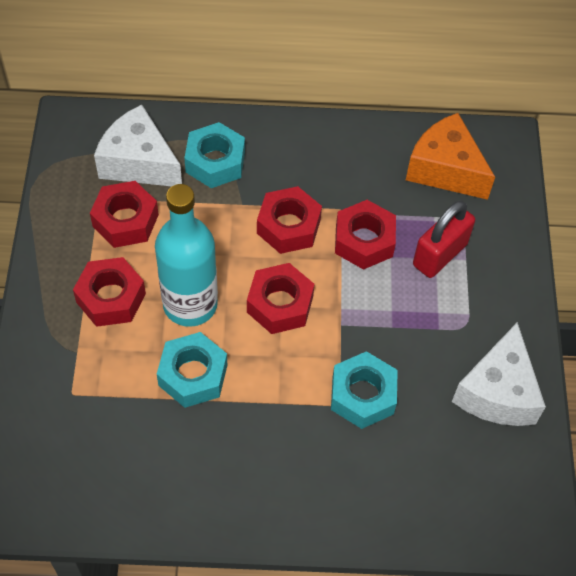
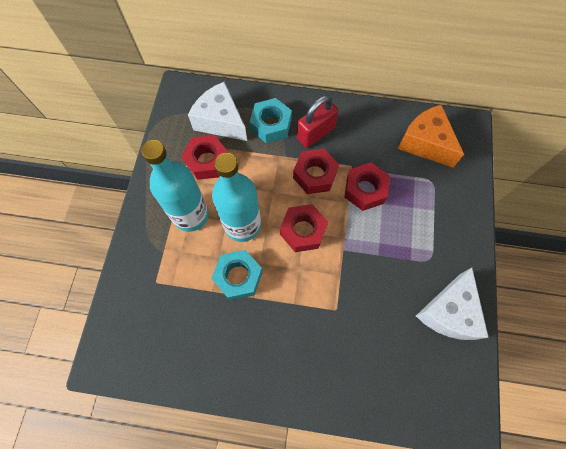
camera: 10 degrees right, 10 degrees up
red nut [73,257,146,327] -> turquoise bottle [141,140,209,232]
turquoise nut [331,351,398,429] -> none
red padlock [413,200,475,278] -> red padlock moved to [297,95,339,148]

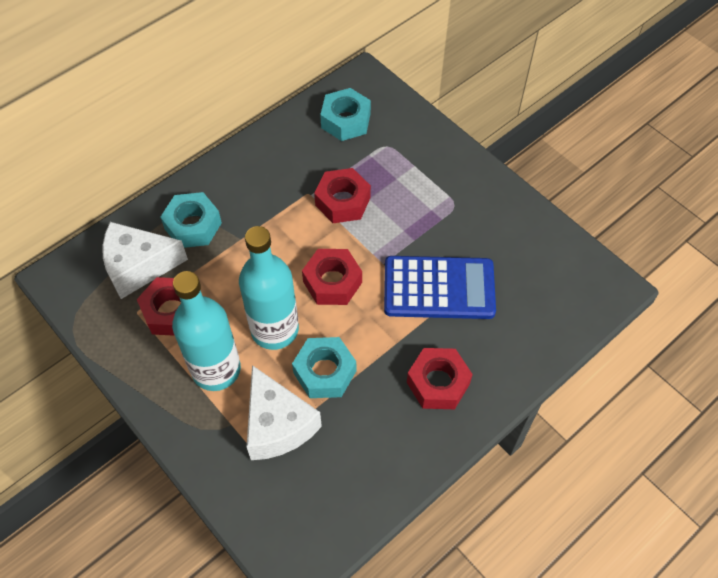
camera: 50 degrees left, 10 degrees down
red nut [293,149,339,194] -> red nut moved to [407,348,473,409]
red padlock [297,95,339,148] -> none
orange cheese [398,105,464,168] -> turquoise nut [320,88,371,141]
white cheese [416,268,489,340] -> white cheese moved to [247,365,322,460]
none -> blue calculator [384,256,496,319]

